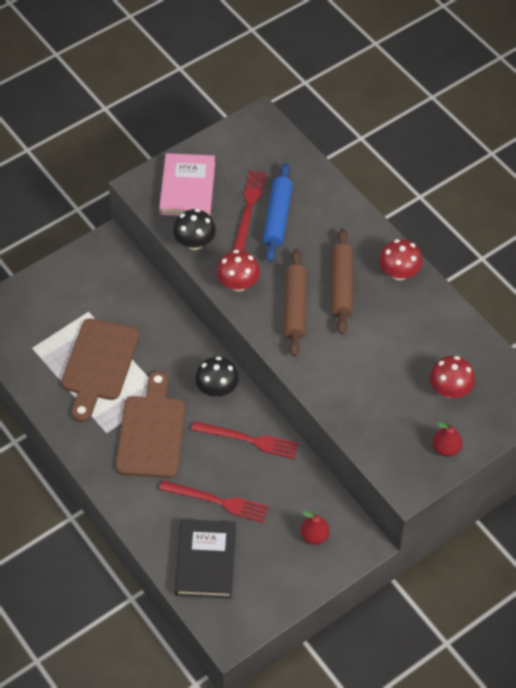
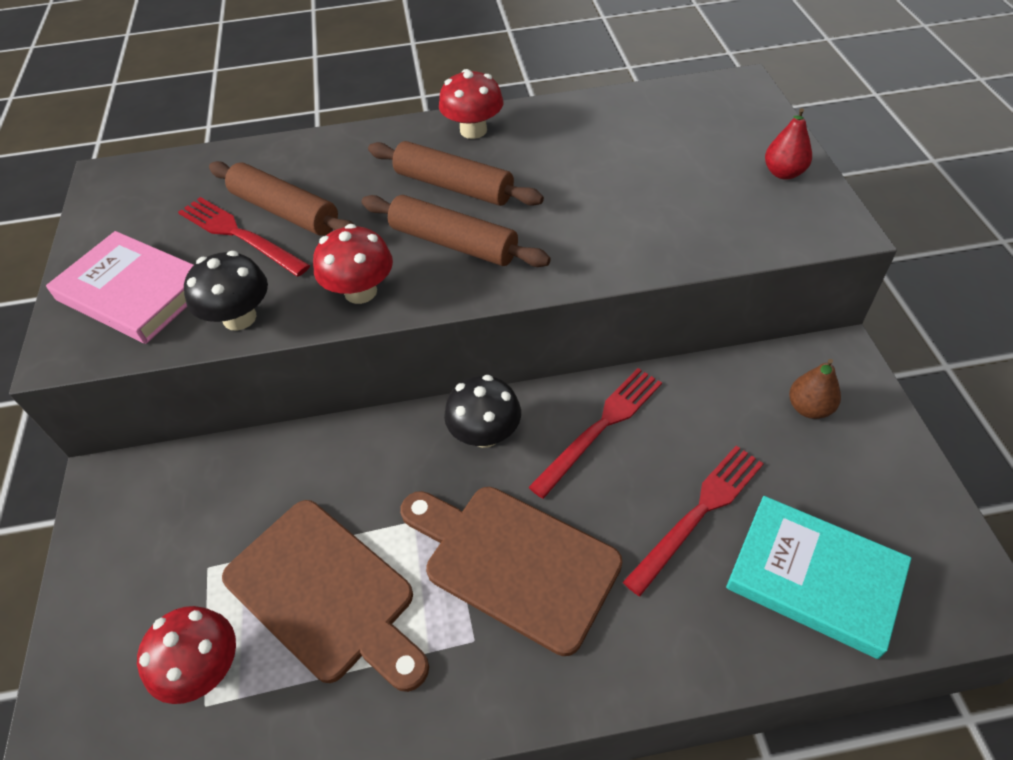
camera: 60 degrees left, 5 degrees down
black book [175,519,236,598] -> turquoise book [726,496,911,659]
blue rolling pin [263,163,293,262] -> brown rolling pin [209,161,354,236]
red pear [300,511,329,545] -> brown pear [789,359,841,419]
red mushroom [429,356,475,398] -> red mushroom moved to [137,606,236,704]

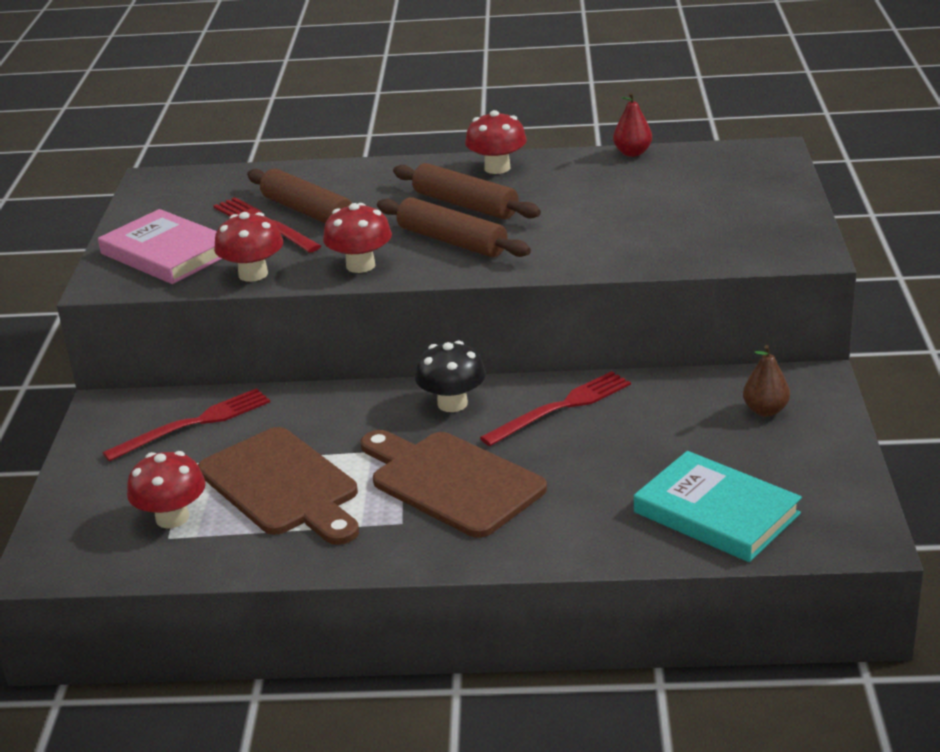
camera: 10 degrees right, 20 degrees down
black mushroom [184,251,268,331] -> red mushroom [214,212,283,282]
red fork [623,446,764,596] -> red fork moved to [102,388,270,462]
red pear [765,108,812,180] -> red pear moved to [613,92,652,157]

